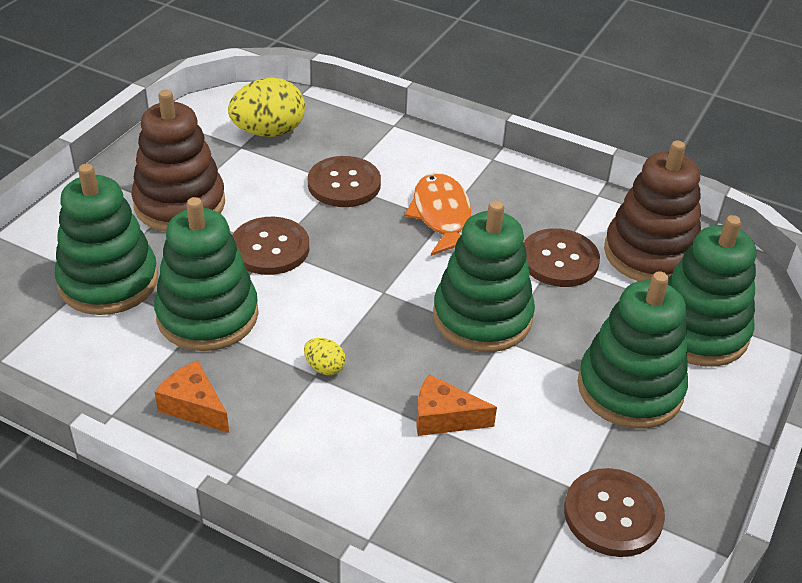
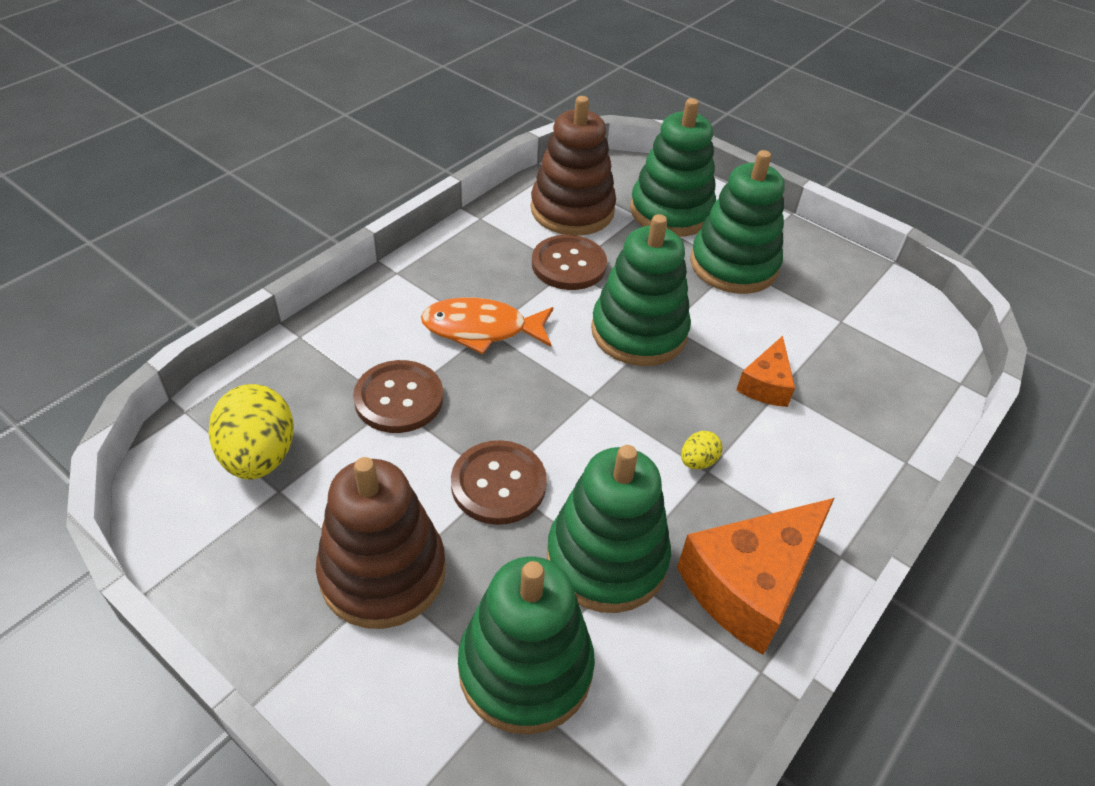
camera: 80 degrees left, 5 degrees up
orange cheese [155,360,229,433] -> orange cheese [677,498,835,655], size x1.85
brown button [564,468,665,557] -> none

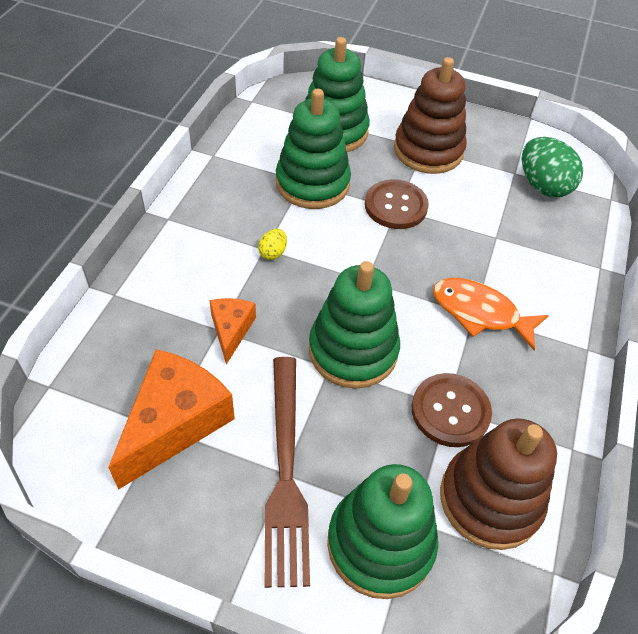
camera: 160 degrees right, 5 degrees up
yellow egg [209,384,294,480] -> green egg [522,137,583,197]
brown button [353,360,443,433] -> none
orange fish [421,297,553,354] -> orange fish turned 135 degrees counterclockwise [433,278,549,350]
orange cheese [677,498,835,655] -> orange cheese moved to [108,349,235,489]
green stacking toy [690,150,785,294] -> brown fork [265,357,310,588]

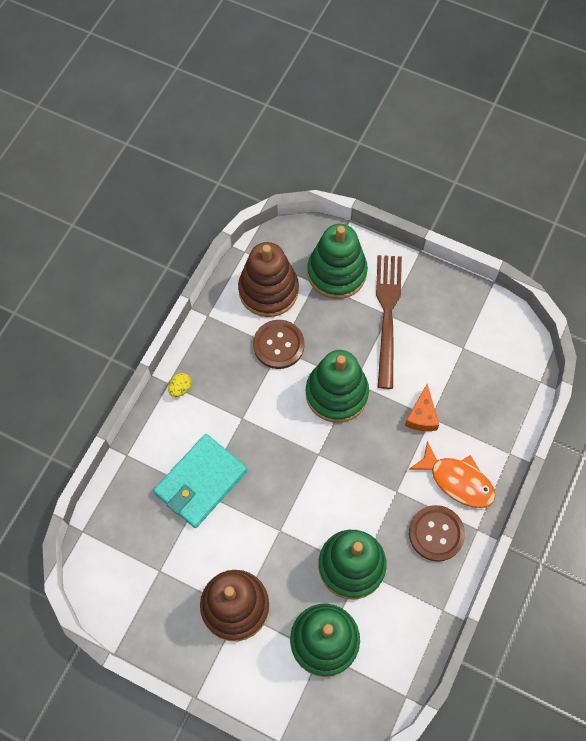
camera: 170 degrees left, 15 degrees up
orange cheese [108,349,235,489] -> none
yellow egg [258,229,287,260] -> yellow egg moved to [168,373,191,397]
brown button [365,179,429,229] -> brown button moved to [409,505,465,562]
orange fish [433,278,549,350] -> orange fish moved to [409,441,496,508]
green egg [522,137,583,197] -> none
none -> turquoise wallet [153,434,247,528]

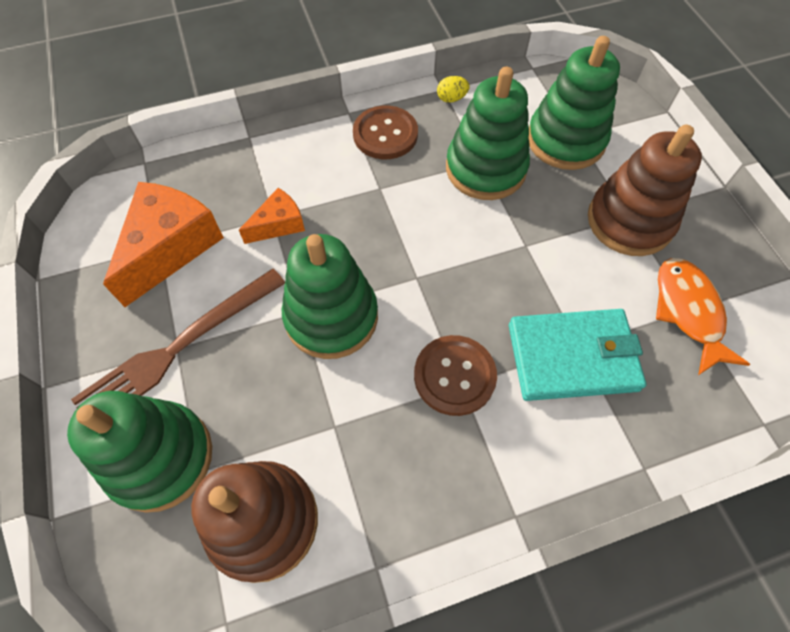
camera: 135 degrees left, 5 degrees down
yellow egg [168,373,191,397] -> yellow egg moved to [437,76,470,103]
brown button [253,320,305,369] -> brown button moved to [414,335,497,416]
orange fish [409,441,496,508] -> orange fish moved to [656,258,751,375]
none -> orange cheese [103,182,224,307]

